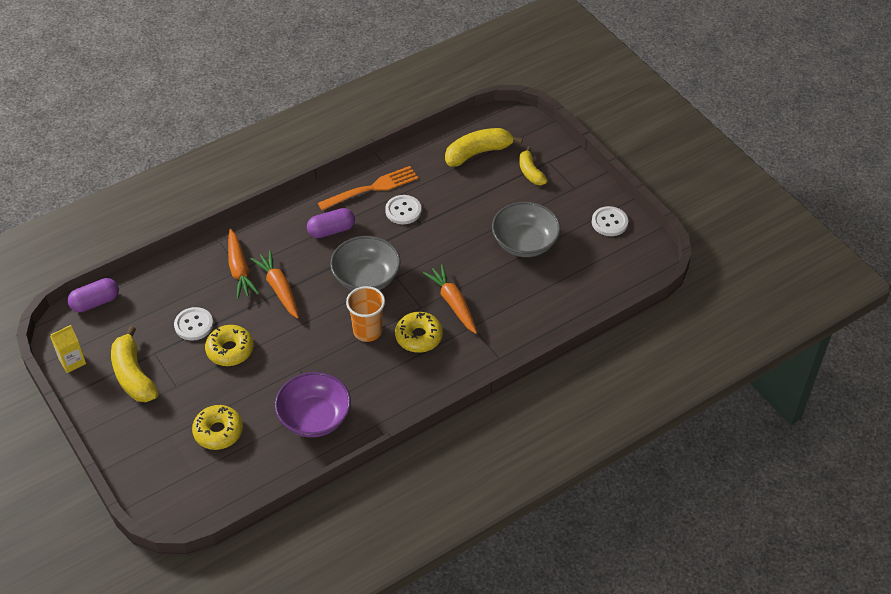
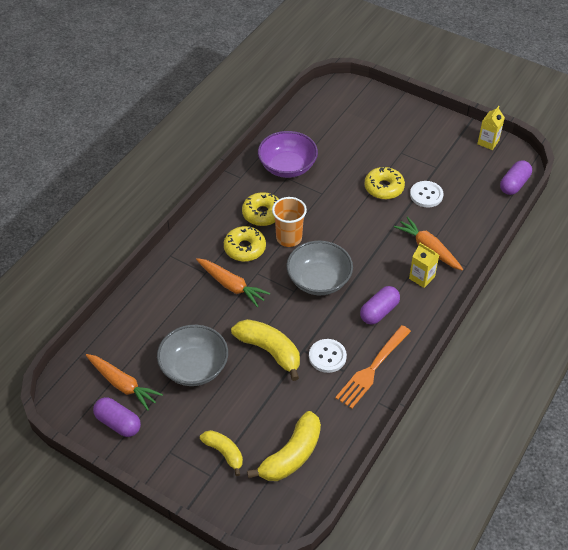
camera: 155 degrees right, 0 degrees up
yellow banana [111,326,159,402] -> yellow banana moved to [231,319,300,381]
yellow donut [192,405,243,450] -> yellow donut moved to [242,192,279,226]
orange carrot [250,250,299,319] -> orange carrot moved to [86,354,163,411]
white button [592,206,628,236] -> purple capsule [93,397,141,437]
none -> yellow carton [409,243,439,288]

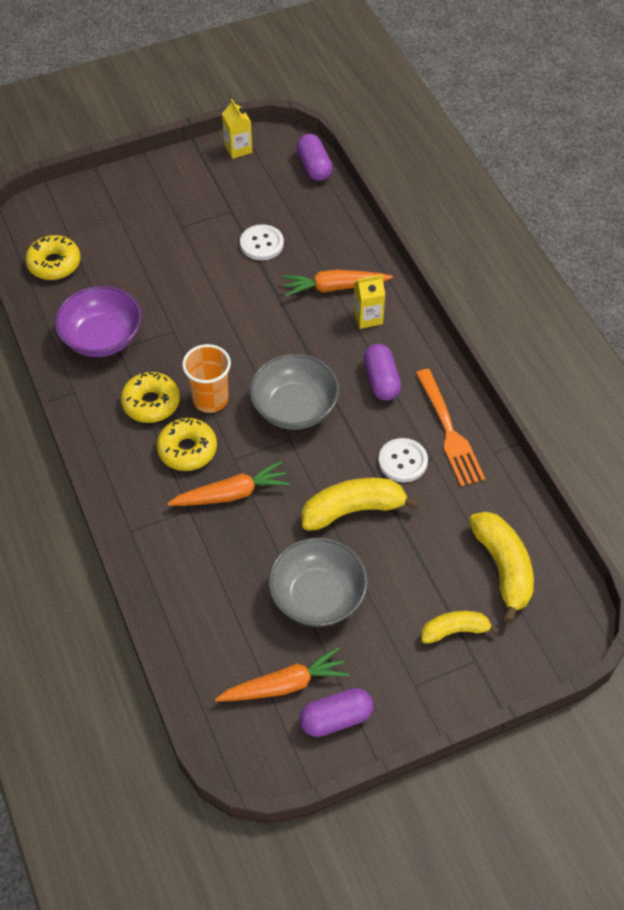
camera: 55 degrees left, 5 degrees up
yellow donut [364,167,405,199] -> yellow donut moved to [25,235,81,280]

